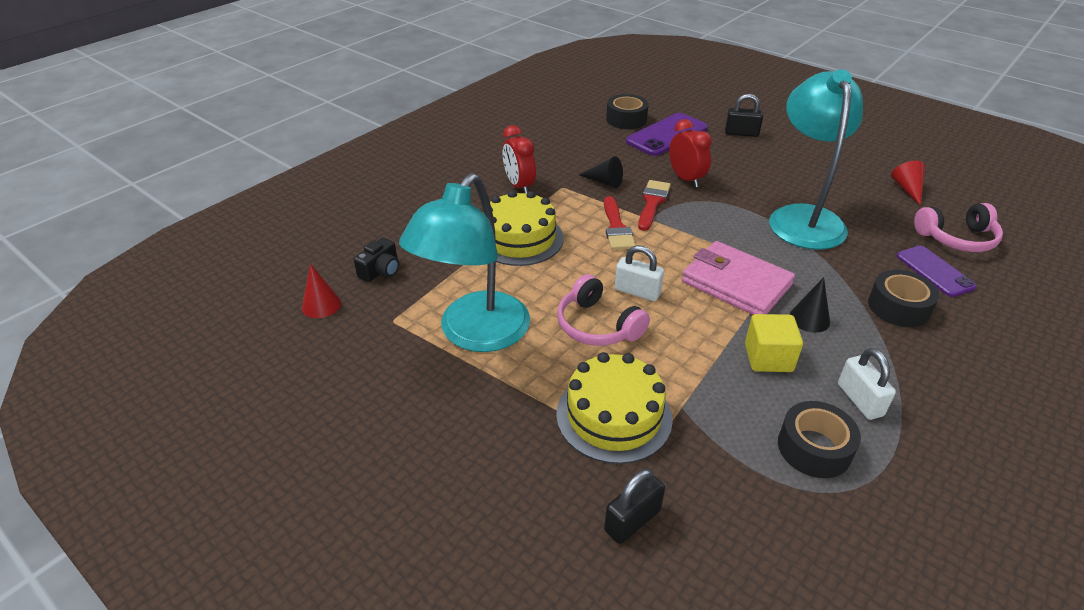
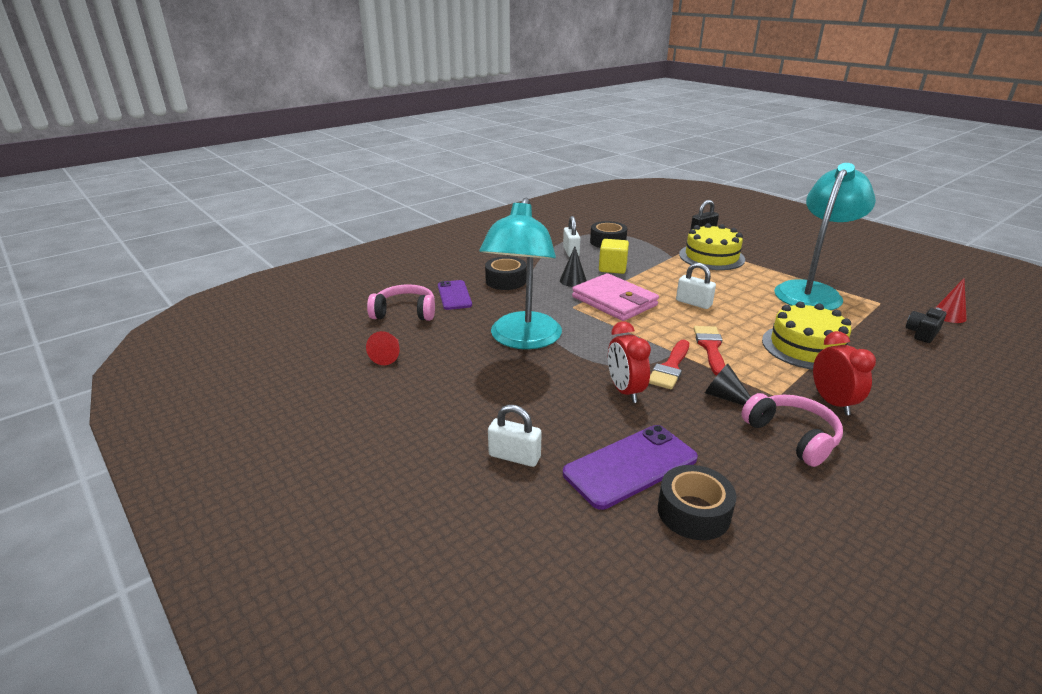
camera: 170 degrees left, 10 degrees down
pink headphones [557,274,650,346] -> pink headphones moved to [741,393,843,467]
black padlock [725,94,763,137] -> white padlock [488,405,542,467]

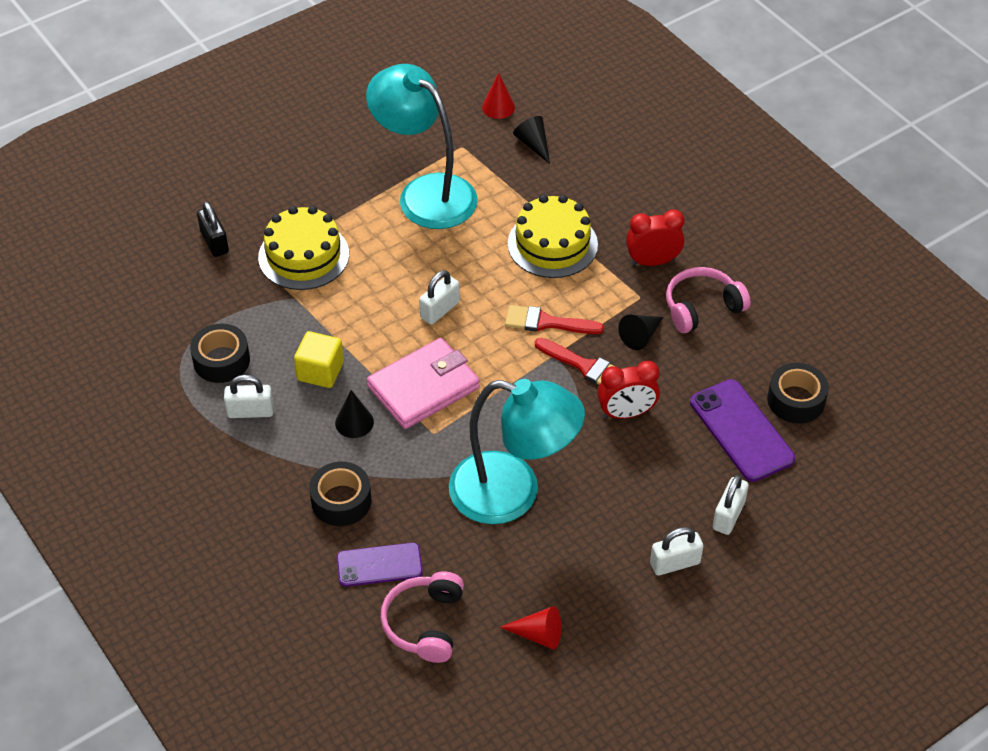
camera: 85 degrees left, 20 degrees up
black camera [906,307,946,343] -> black cone [513,116,550,164]
none -> white padlock [650,527,703,576]

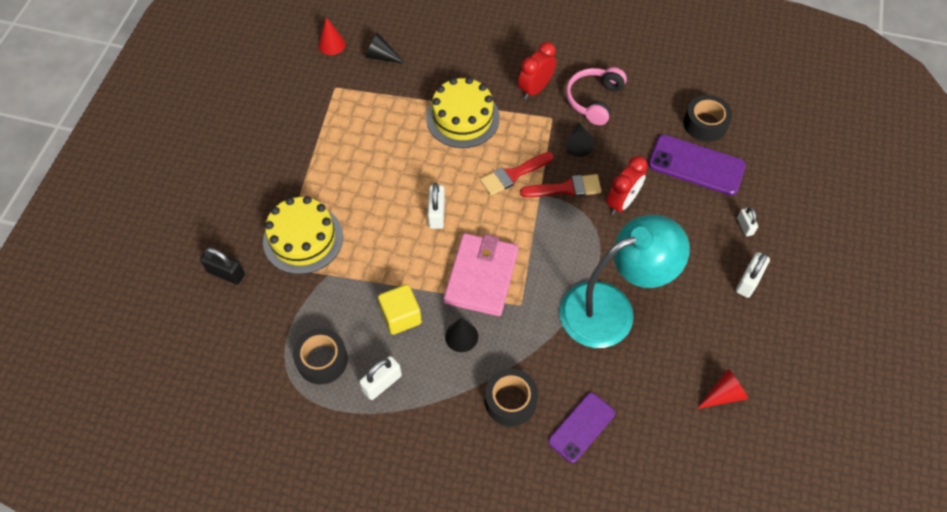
camera: 40 degrees left, 10 degrees up
turquoise lamp [366,64,478,229] -> none
pink headphones [380,571,464,663] -> none
white padlock [713,475,749,535] -> white padlock [737,207,758,236], size x0.64

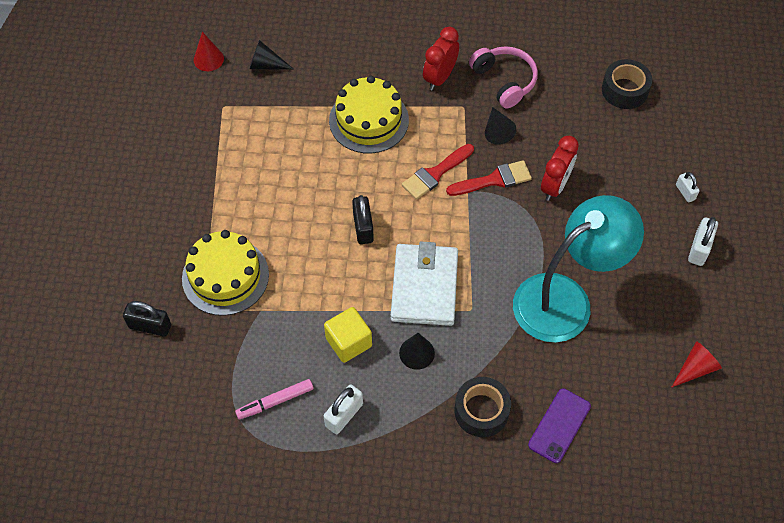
camera: 10 degrees left, 0 degrees up
black tape [293,328,348,385] -> pink marker [235,379,313,419]
white padlock [428,183,445,229] -> black padlock [352,195,374,244]
pink wallet [444,233,519,316] -> white wallet [391,242,458,326]
pink headphones [566,67,627,125] -> pink headphones turned 135 degrees clockwise [469,46,538,108]
purple phone [648,135,746,195] -> none

